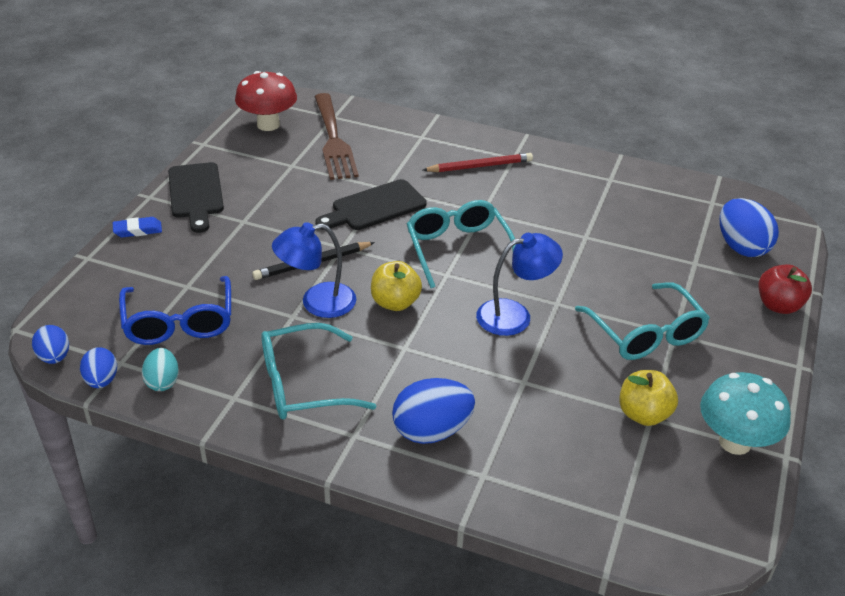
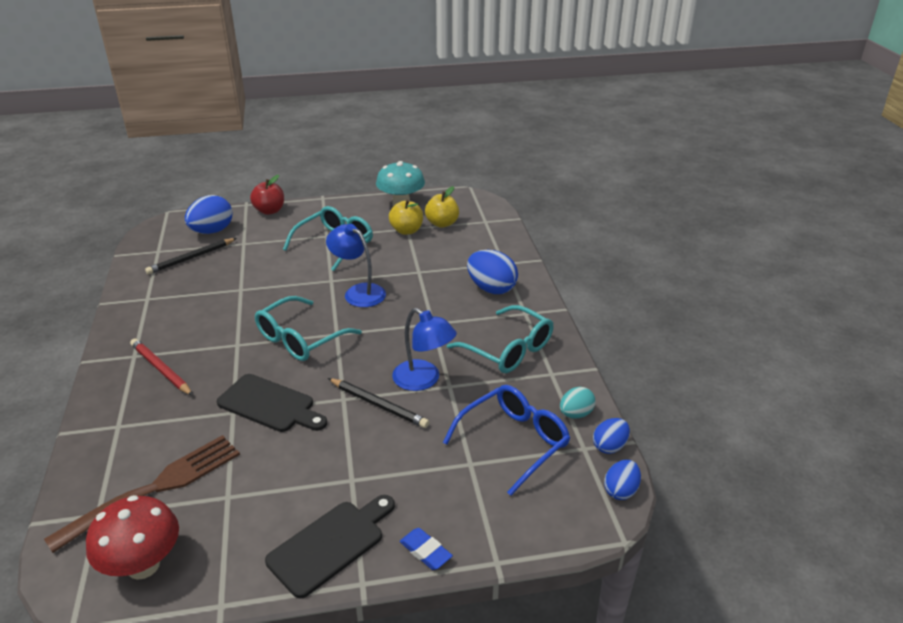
camera: 120 degrees left, 5 degrees down
yellow apple [371,261,422,311] -> yellow apple moved to [425,186,459,228]
none -> black pencil [145,238,237,275]

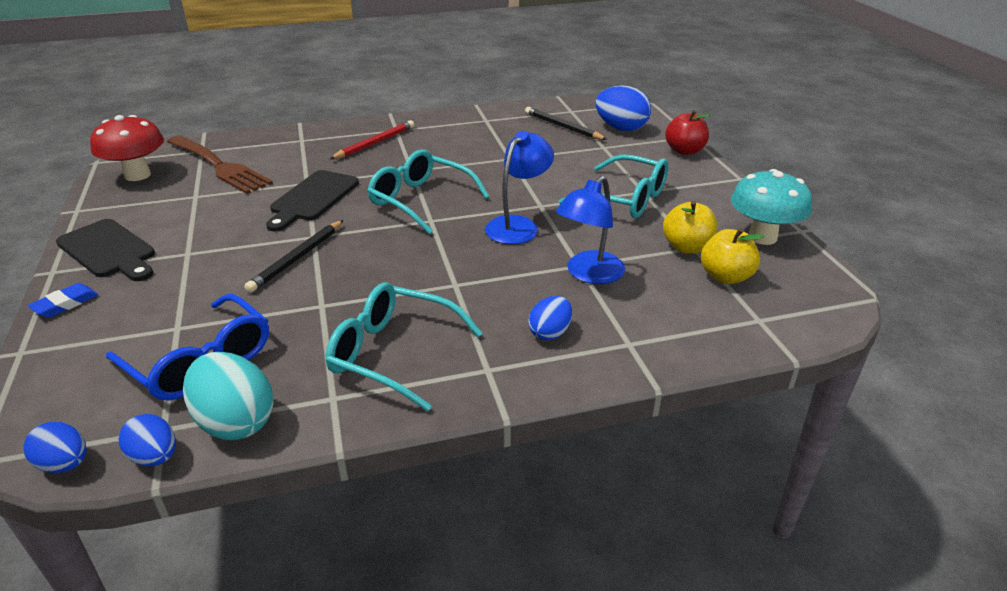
camera: 85 degrees right, 0 degrees up
blue lamp [392,308,457,391] -> blue lamp moved to [556,176,625,284]
turquoise glasses [447,305,553,373] -> turquoise glasses turned 75 degrees clockwise [326,282,482,411]
blue egg [467,250,518,294] -> blue egg [528,296,572,340], size x0.59
turquoise egg [560,387,596,419] -> turquoise egg [183,352,273,440], size x1.68

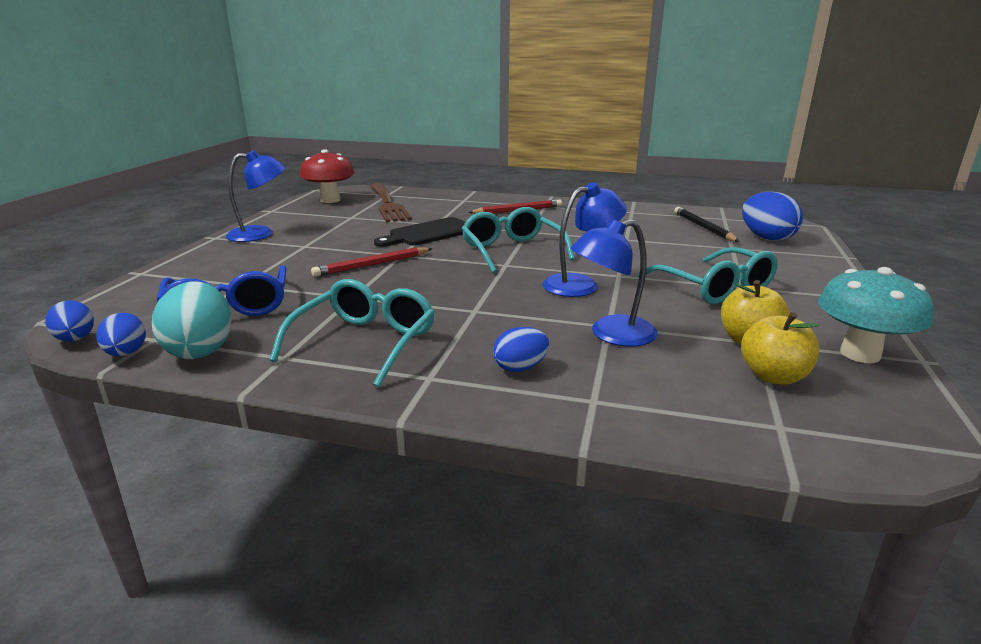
camera: 30 degrees right, 10 degrees down
blue eraser [28,283,98,318] -> none
black cutting board [56,219,155,281] -> blue lamp [226,150,286,242]
black pencil [244,220,344,293] -> red pencil [311,247,433,277]
turquoise glasses [326,282,482,411] -> turquoise glasses turned 60 degrees clockwise [270,279,435,387]
red apple [665,110,711,155] -> none

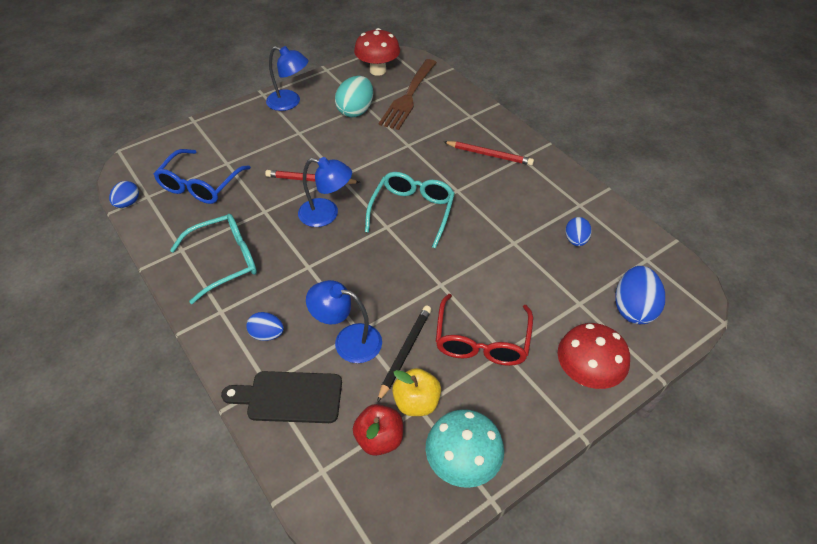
camera: 40 degrees right, 25 degrees up
blue egg [45,300,94,342] -> blue egg moved to [565,217,592,246]
turquoise egg [152,281,232,359] -> turquoise egg moved to [335,76,373,117]
black cutting board [374,217,465,247] -> black cutting board moved to [221,371,342,423]
blue lamp [542,182,627,297] -> blue lamp moved to [298,157,352,227]
turquoise glasses [638,247,778,304] -> red glasses [436,294,533,366]
black pencil [674,207,740,242] -> black pencil moved to [377,305,431,403]
yellow apple [741,312,819,385] -> red apple [353,404,403,456]
none -> red mushroom [558,323,630,389]

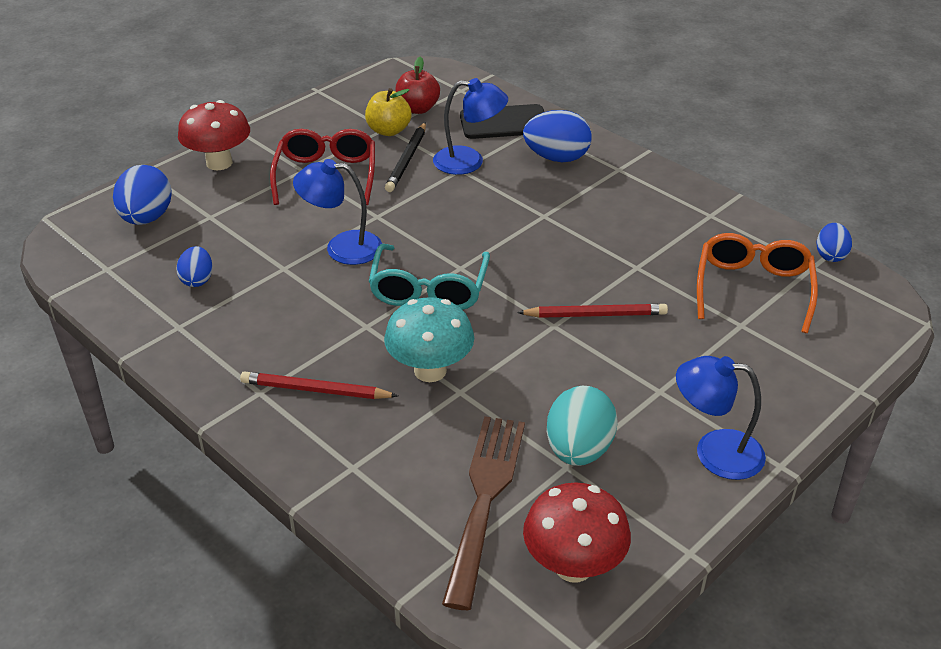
camera: 170 degrees right, 10 degrees down
blue glasses [153,149,251,204] -> orange glasses [697,233,818,333]
turquoise glasses [170,214,257,304] -> none
blue egg [247,312,284,341] -> blue egg [523,110,592,162], size x1.68
blue lamp [298,157,352,227] -> blue lamp moved to [293,159,382,265]
turquoise mushroom [426,409,504,488] -> turquoise mushroom moved to [384,297,474,382]

